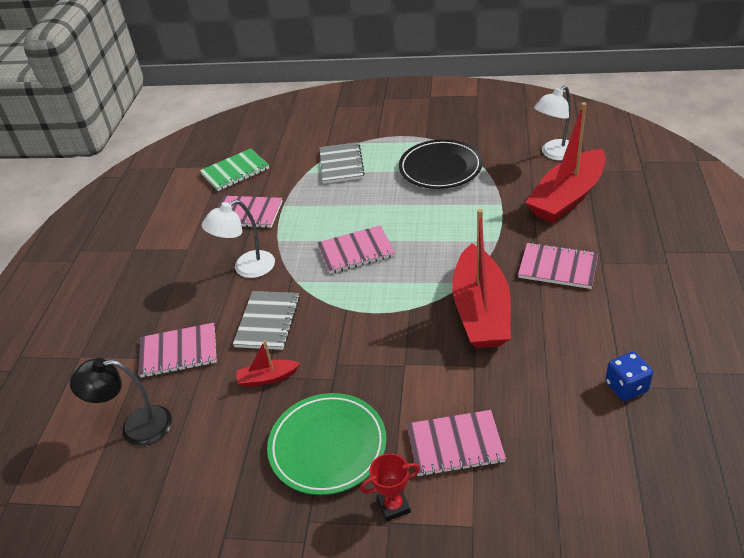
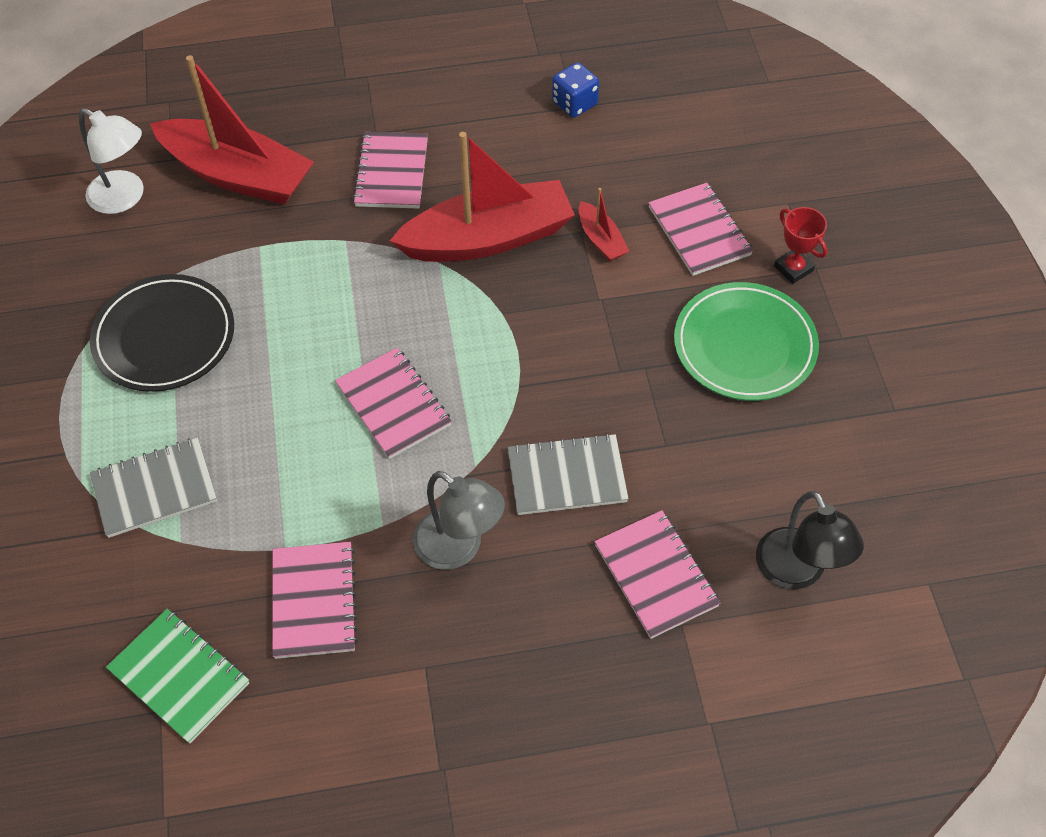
camera: 110 degrees left, 15 degrees up
white lamp [202,200,275,278] -> grey lamp [413,471,505,570]
red boat [236,340,300,387] -> red boat moved to [579,188,629,261]

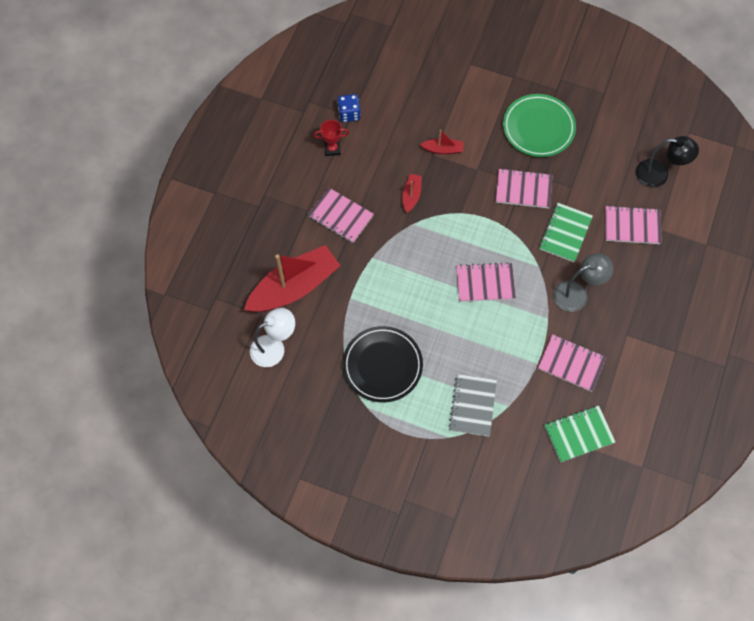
camera: 60 degrees left, 10 degrees up
red boat [390,132,575,262] -> red boat [402,174,422,213], size x0.44
grey notebook [508,433,629,515] -> green notebook [539,203,593,262]
pink notebook [648,182,753,276] -> pink notebook moved to [496,168,553,208]
red trophy [774,207,827,284] -> red trophy moved to [314,120,349,156]

